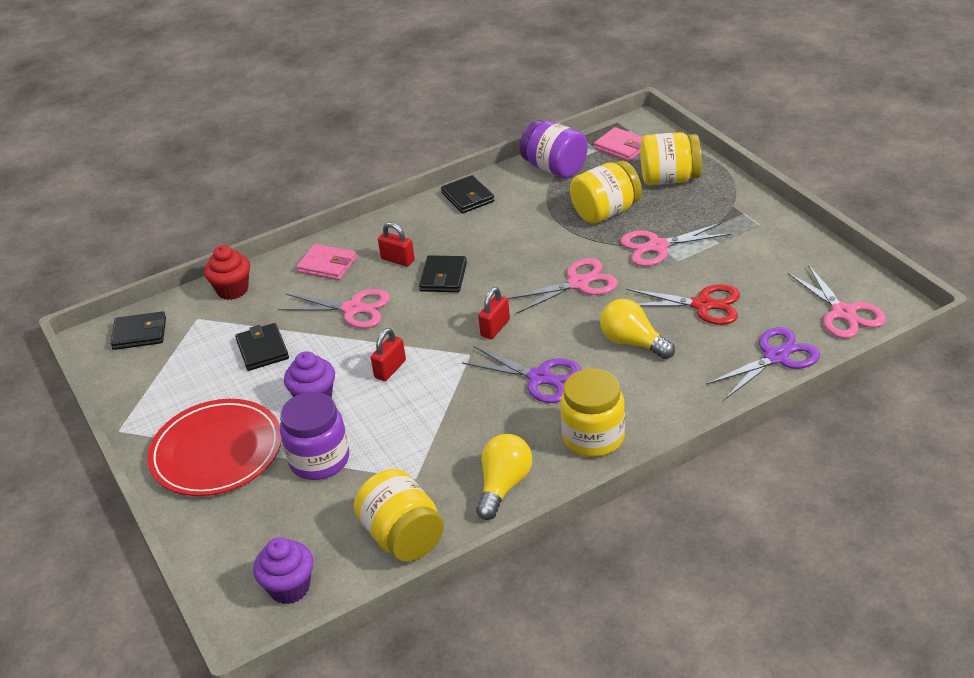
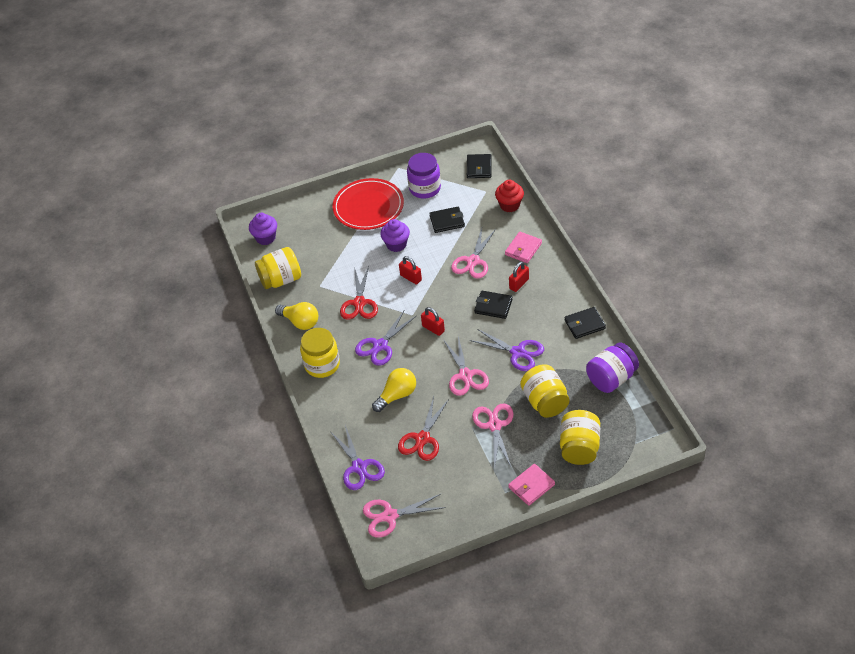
camera: 100 degrees right, 10 degrees up
purple jar [280,392,349,480] -> purple jar moved to [407,153,441,198]
pink wallet [594,127,643,161] -> pink wallet moved to [508,464,555,506]
none -> red scissors [340,266,378,320]
none -> purple scissors [470,329,544,371]

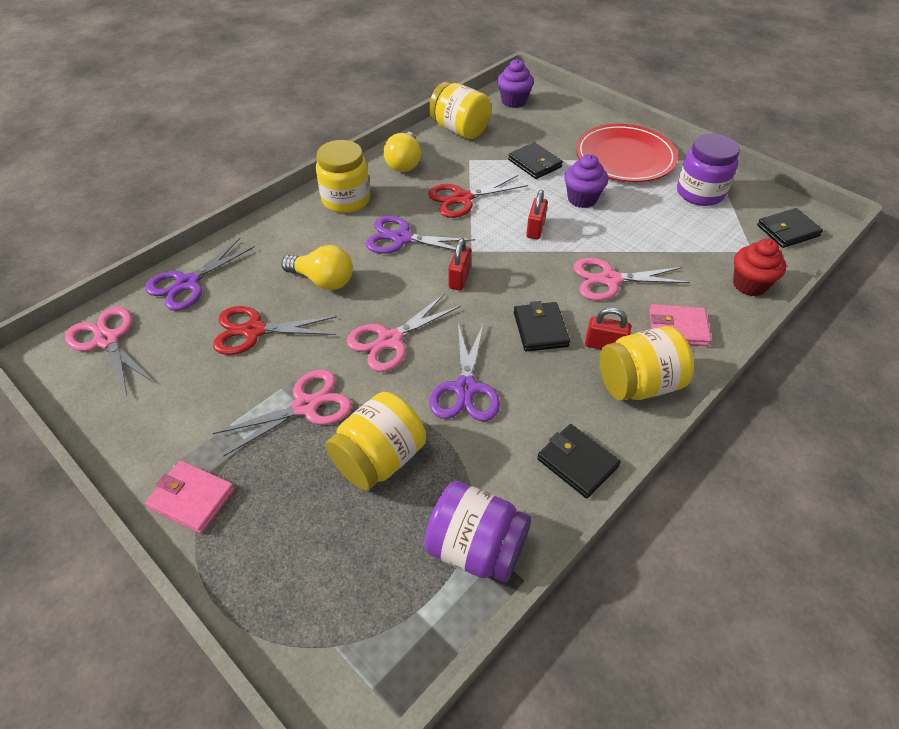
camera: 60 degrees right, 0 degrees up
black wallet [429,206,465,233] -> black wallet moved to [508,142,563,179]
yellow jar [560,410,600,465] -> yellow jar moved to [599,326,694,401]

